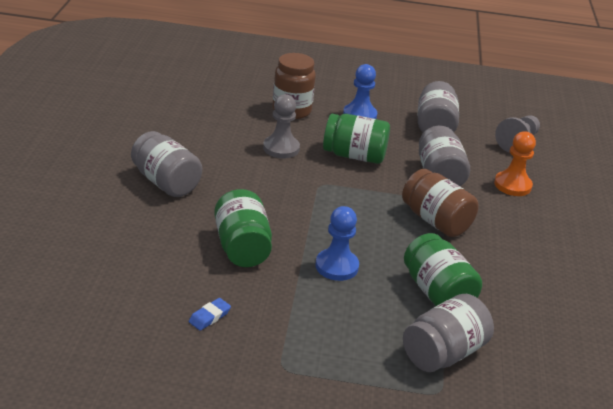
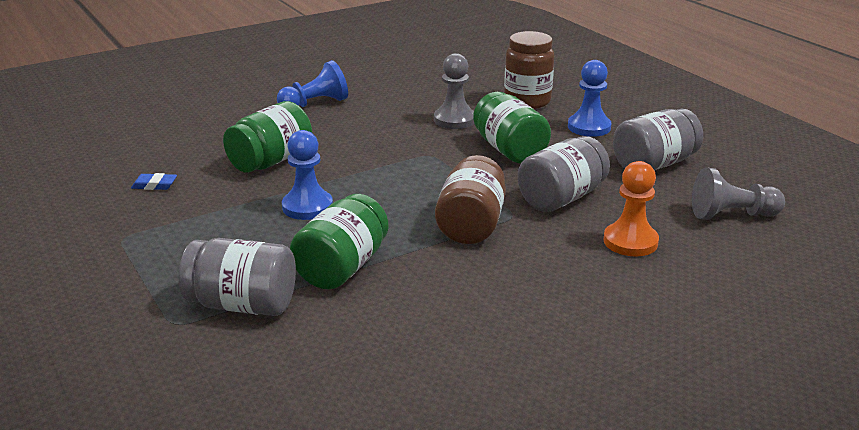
camera: 55 degrees right, 5 degrees down
grey jar [131,131,202,197] -> blue pawn [277,60,348,107]

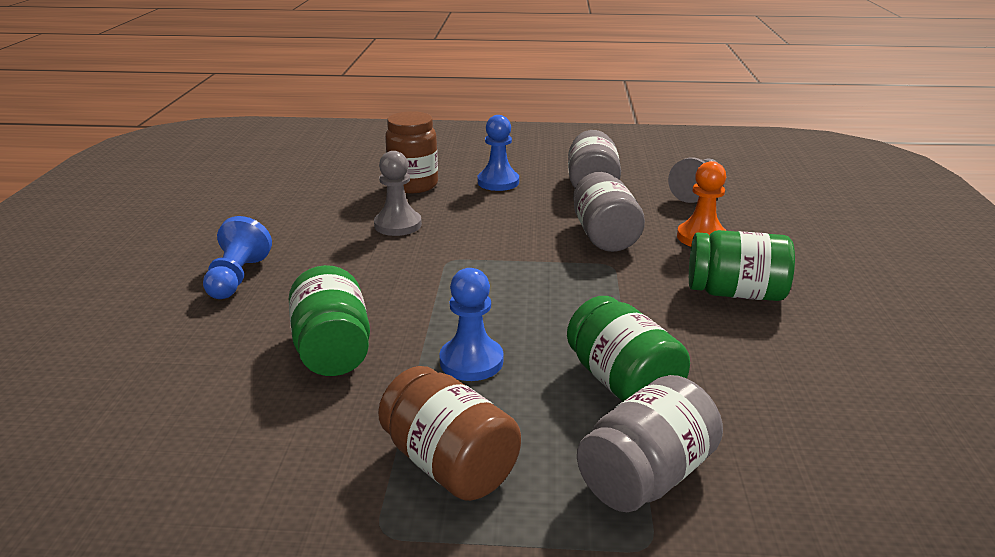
camera: 55 degrees left, 0 degrees up
blue eraser [131,173,177,190] -> none
brown jar [435,155,506,244] -> brown jar moved to [378,366,521,501]
green jar [473,92,551,164] -> green jar moved to [689,230,795,301]

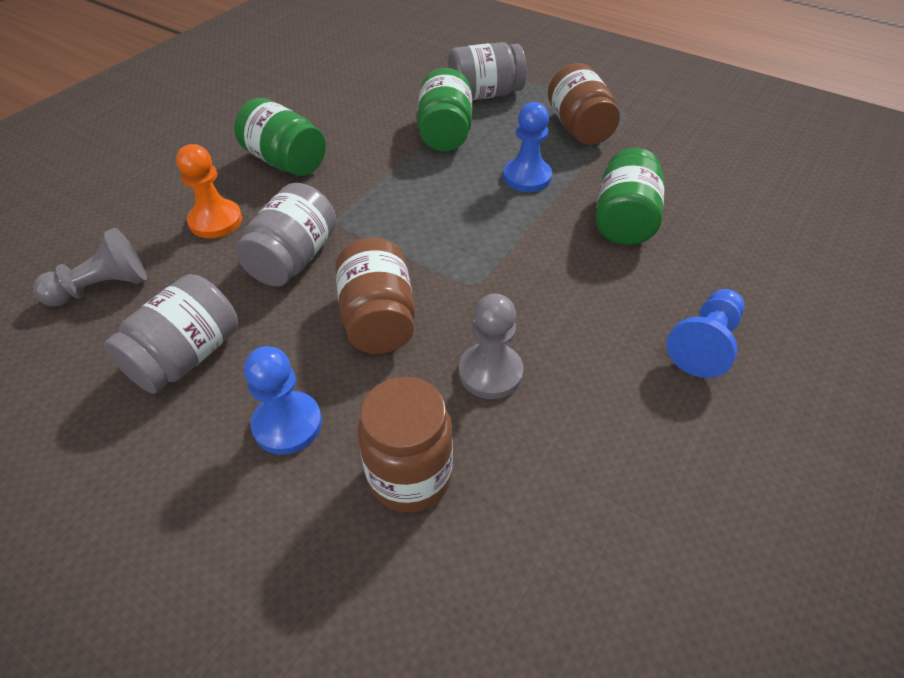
camera: 150 degrees left, 20 degrees up
none -> brown jar [335,237,415,354]

